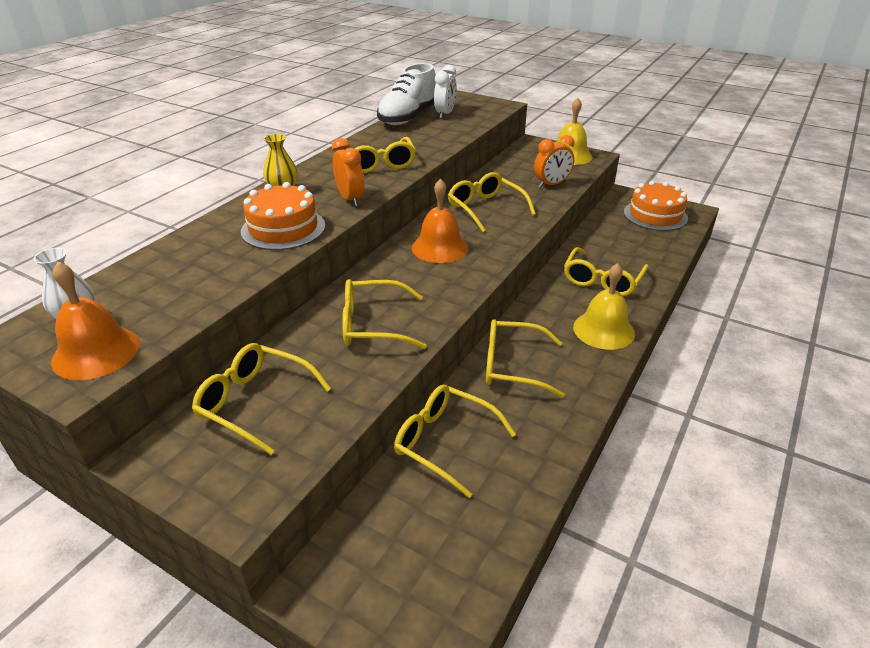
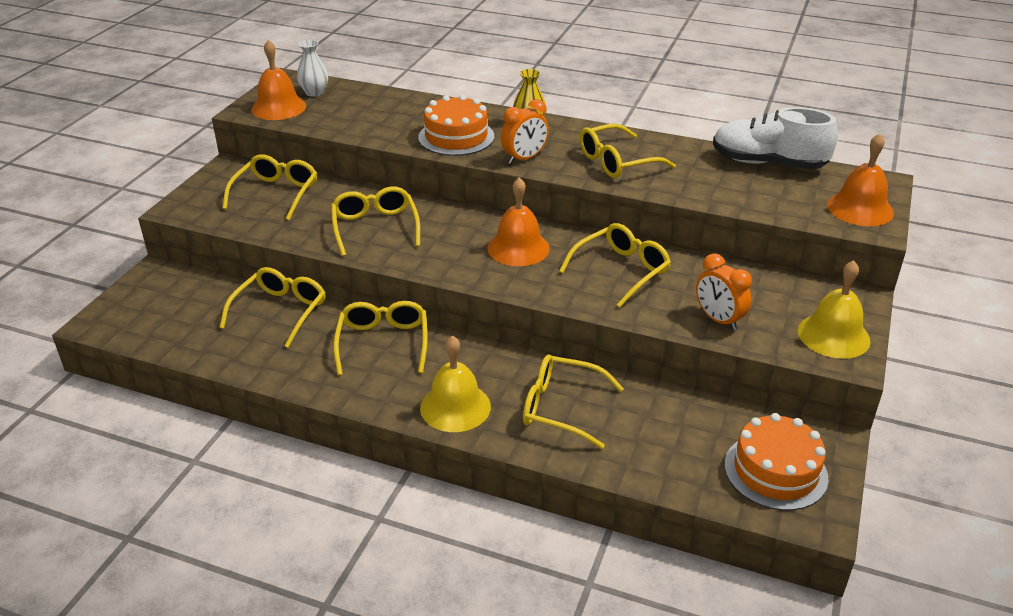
camera: 80 degrees right, 0 degrees up
white clock [434,65,457,119] -> none
none -> orange bell [827,133,894,226]

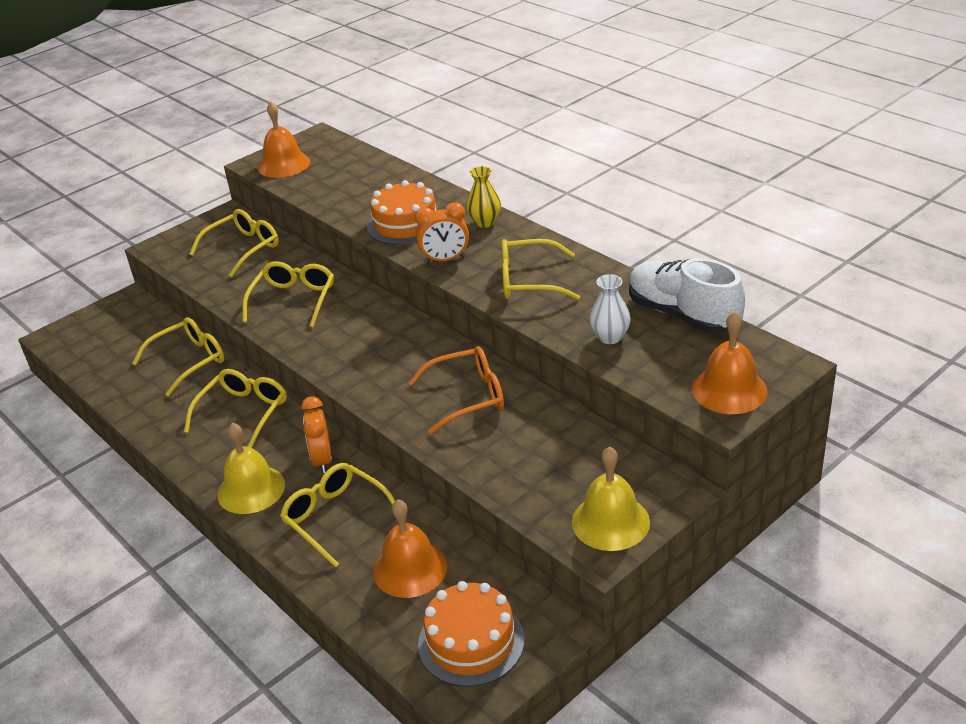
camera: 30 degrees right, 0 degrees up
white vase [297,40,328,97] -> white vase moved to [590,274,631,344]
orange bell [487,177,550,266] -> orange bell moved to [373,499,447,598]
yellow glasses [559,223,671,307] -> orange glasses [408,346,504,434]
orange clock [696,253,752,331] -> orange clock moved to [301,396,332,473]

